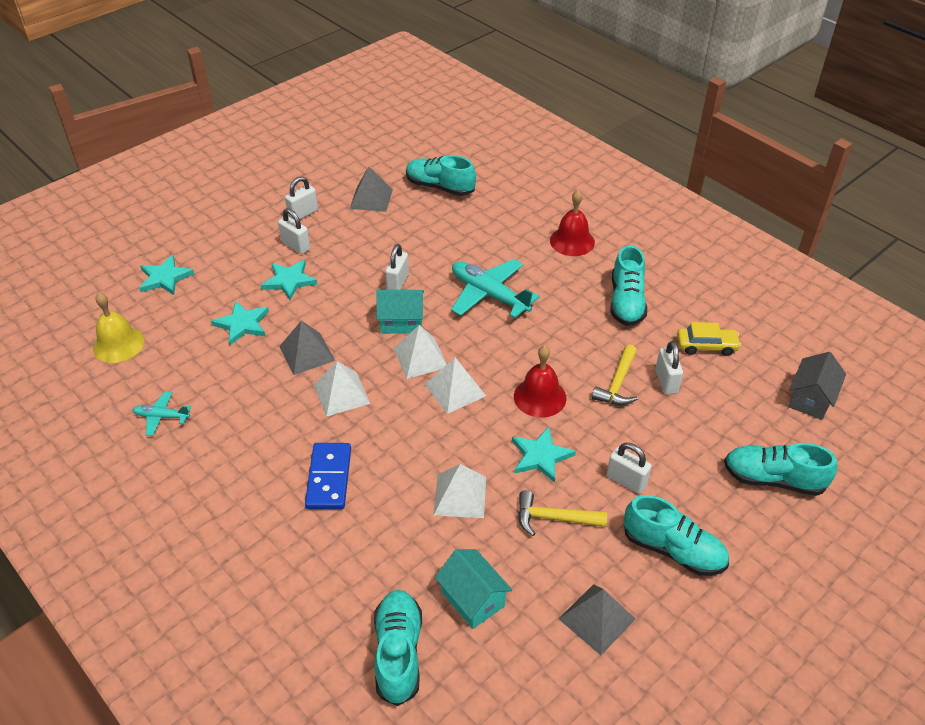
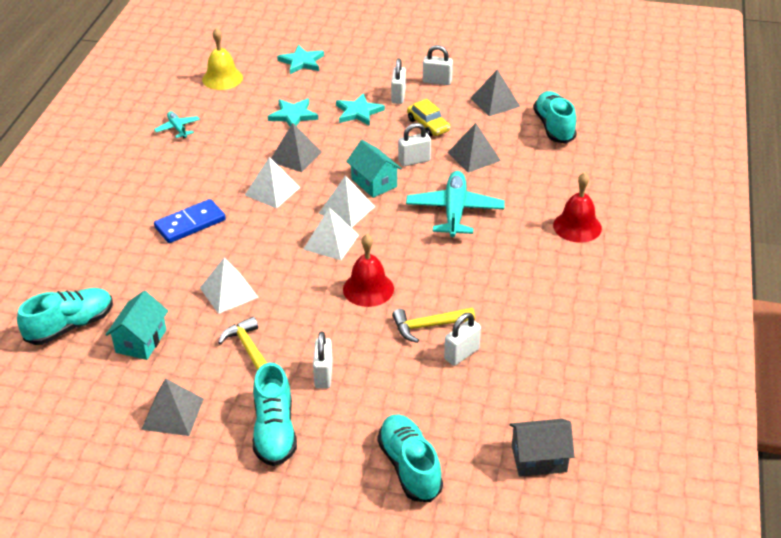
camera: 55 degrees right, 5 degrees down
turquoise star [512,427,576,483] -> none
turquoise shoe [610,245,647,326] -> none
yellow car [677,322,741,356] -> yellow car moved to [407,99,451,137]
none -> grey pyramid [448,123,501,173]

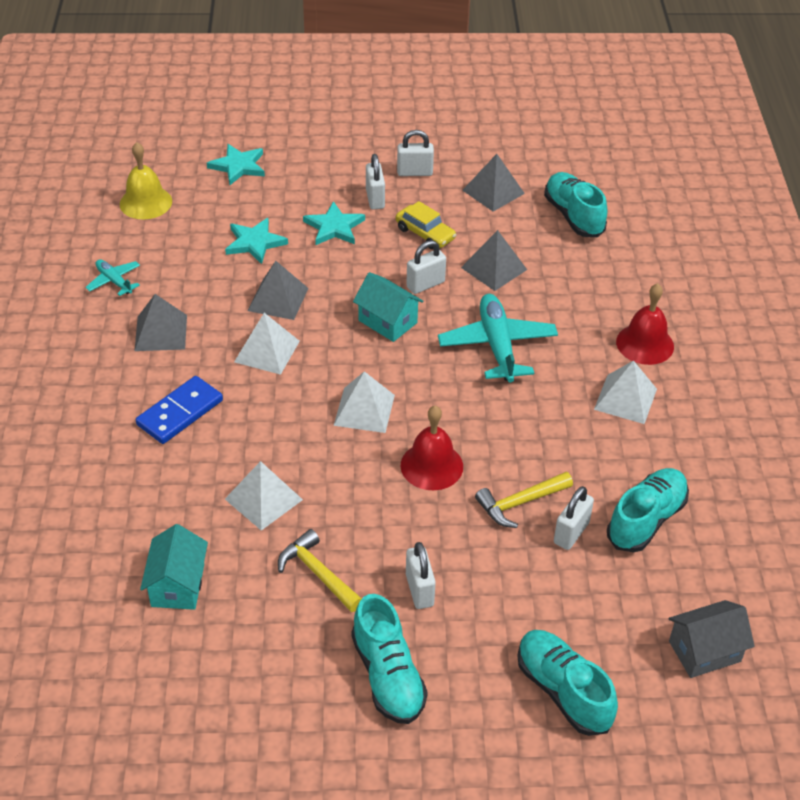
camera: 15 degrees left, 5 degrees up
turquoise shoe [17,288,113,345] -> turquoise shoe moved to [607,468,689,552]
grey pyramid [141,378,204,436] -> grey pyramid moved to [135,294,187,351]
white pyramid [319,175,375,228] -> white pyramid moved to [594,360,657,424]

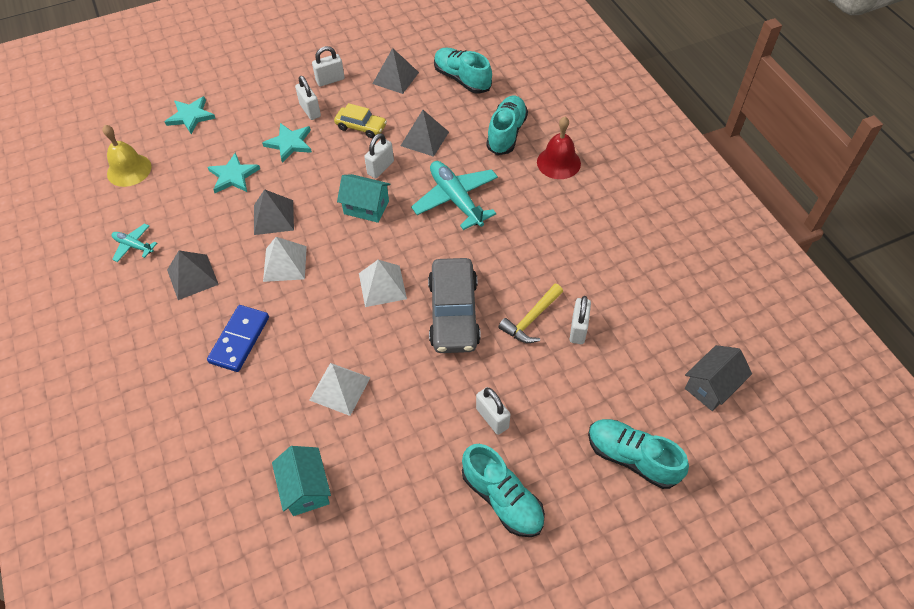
camera: 20 degrees left, 10 degrees up
yellow hammer [278,529,362,612] -> none
red bell [400,406,463,490] -> grey car [428,258,481,353]
white pyramid [594,360,657,424] -> none
turquoise shoe [607,468,689,552] -> turquoise shoe moved to [486,96,528,155]

